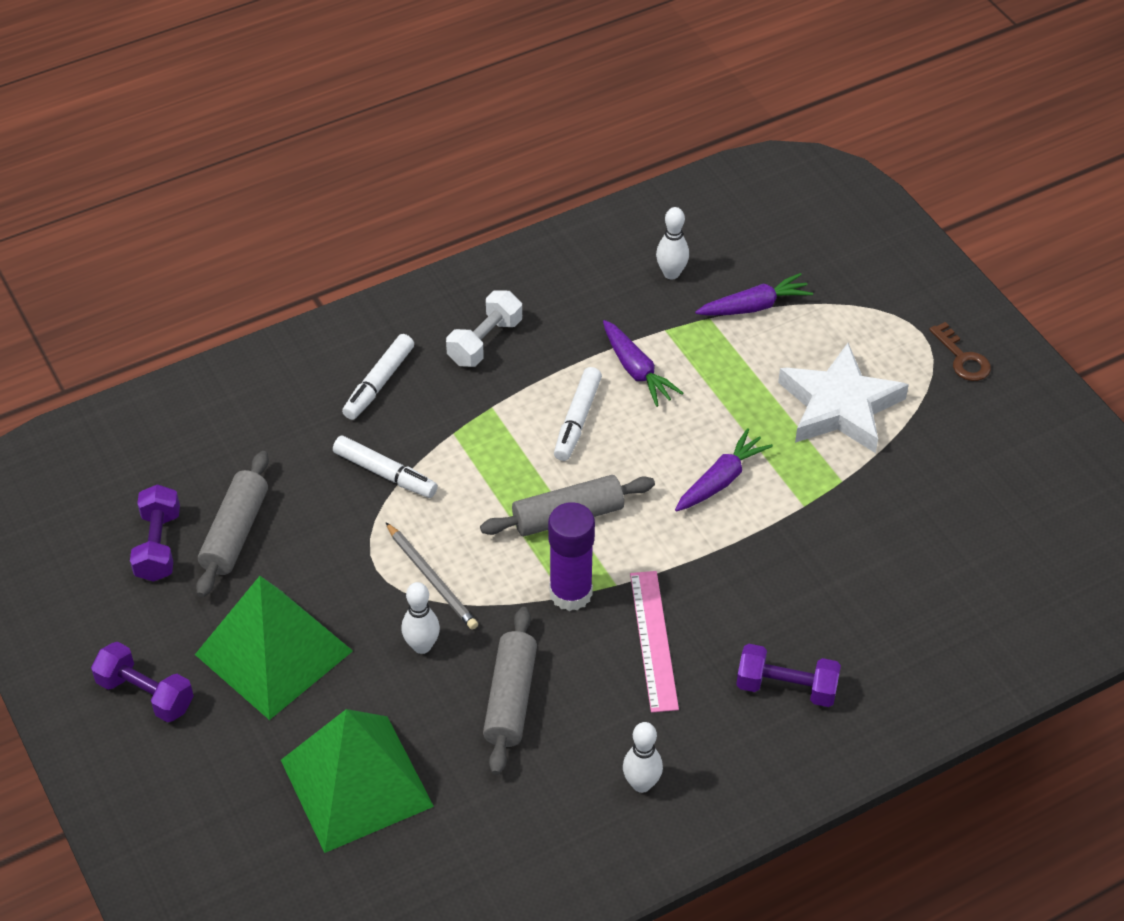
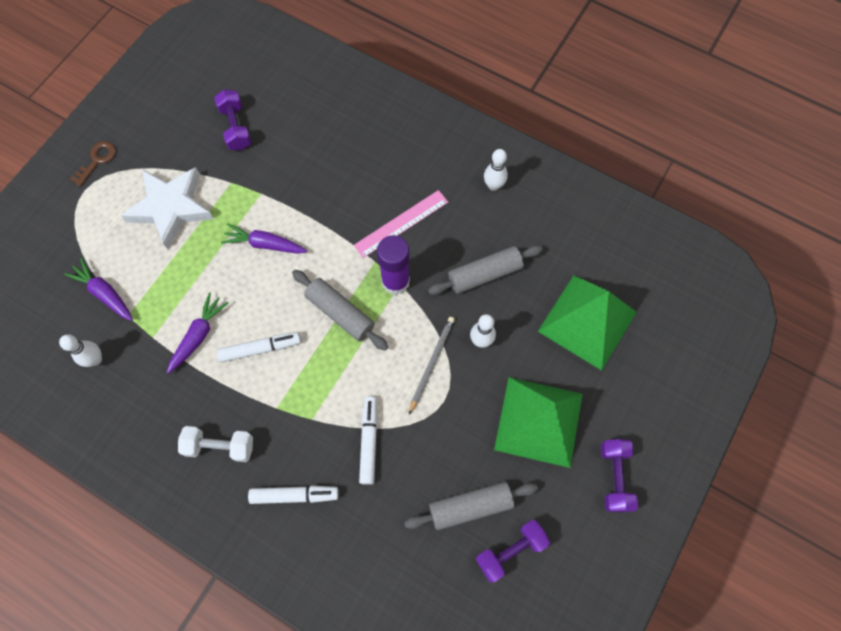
camera: 120 degrees left, 20 degrees up
purple dumbbell [736,644,841,707] -> purple dumbbell moved to [214,90,252,151]

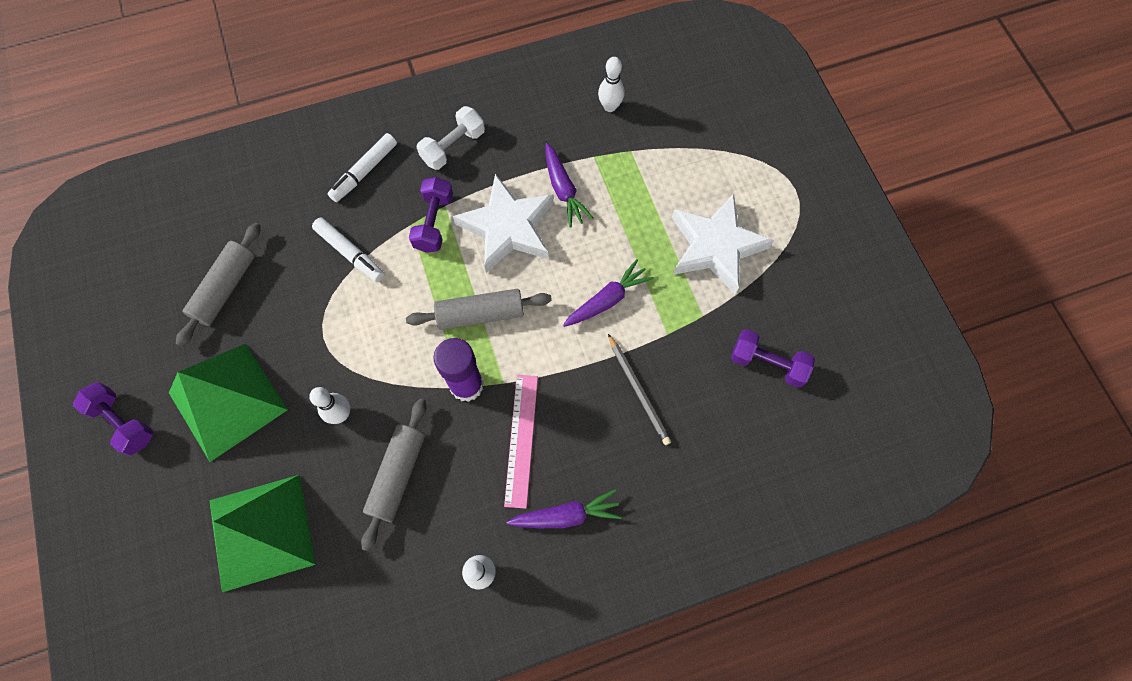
camera: 130 degrees right, 0 degrees up
purple carrot [64,258,133,321] -> purple carrot moved to [507,489,622,528]
brown key [70,141,116,186] -> none
white marker [217,332,301,363] -> white star [453,174,553,273]
grey pencil [409,317,455,414] -> grey pencil moved to [608,334,671,445]
purple dumbbell [476,520,550,582] -> purple dumbbell moved to [409,177,453,253]

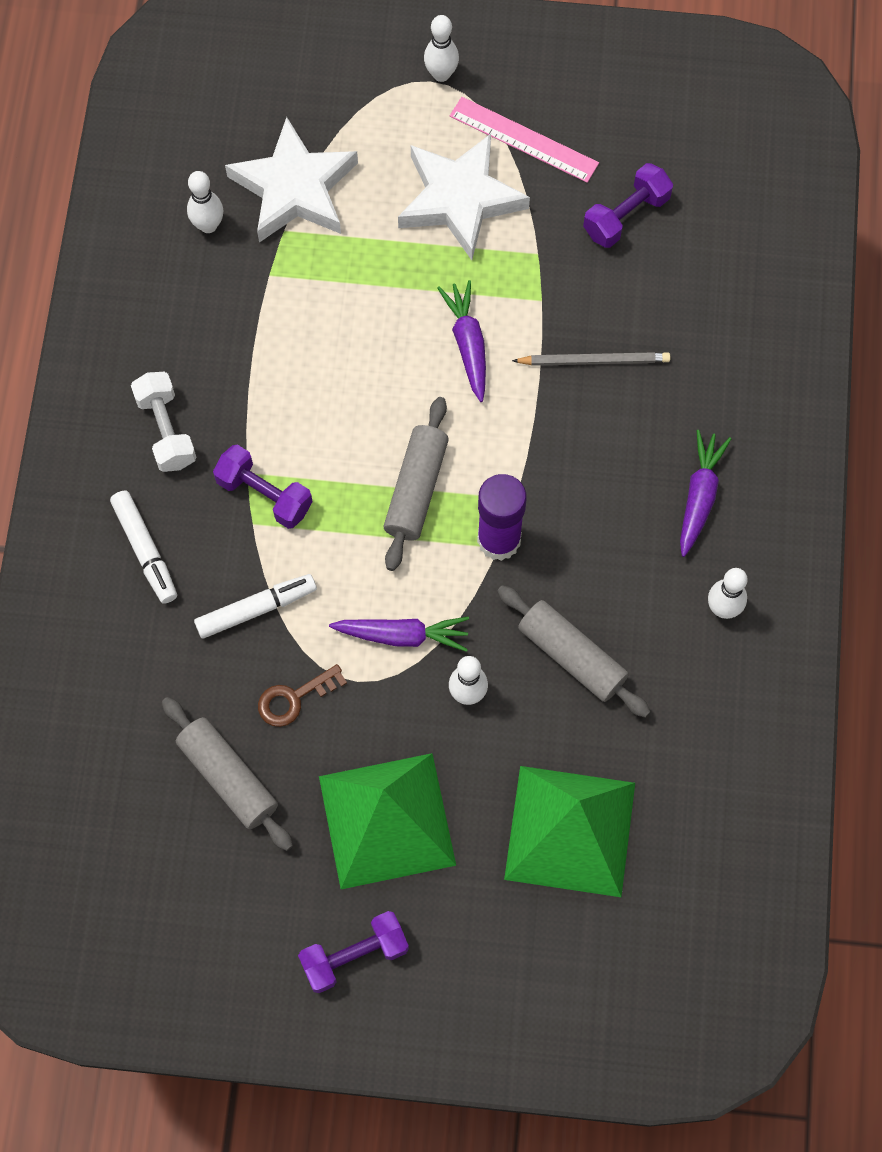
camera: 65 degrees left, 0 degrees up
white star [453,174,553,273] -> white star moved to [225,117,358,243]
pink ruler [504,375,538,509] -> pink ruler moved to [450,97,599,183]
purple carrot [546,143,594,228] -> purple carrot moved to [329,617,469,652]
none -> brown key [258,664,347,727]
none -> white bowling pin [424,15,459,82]

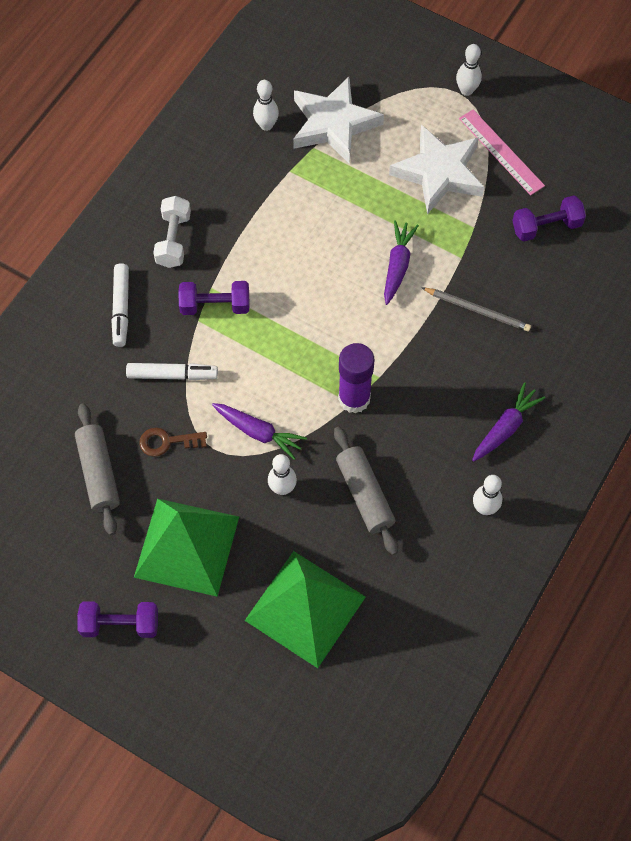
camera: 25 degrees right, 5 degrees down
purple dumbbell [213,445,312,529] -> purple dumbbell turned 60 degrees counterclockwise [178,281,249,315]
grey rolling pin [384,397,449,571] -> none

